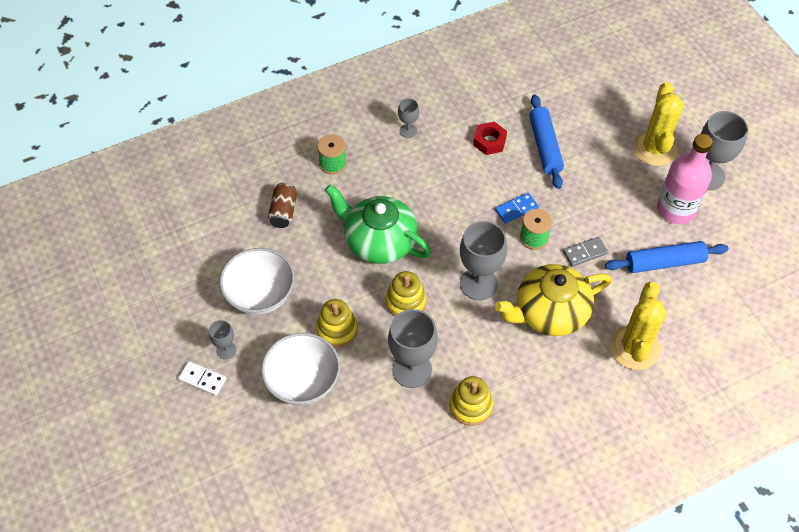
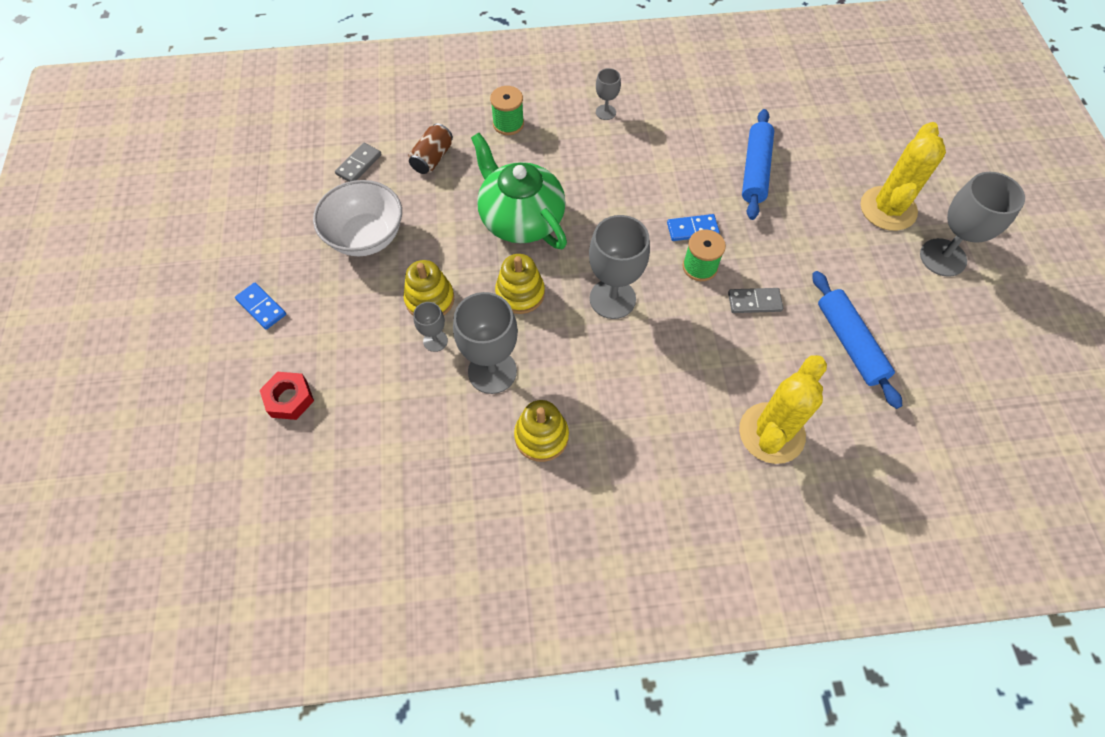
camera: 20 degrees right, 5 degrees up
white domino [178,361,227,396] -> blue domino [235,283,286,330]
grey goblet [209,320,237,360] -> grey goblet moved to [413,302,448,352]
white bowl [261,333,340,405] -> none
red nut [473,122,507,155] -> red nut moved to [260,372,314,420]
yellow teapot [495,264,611,336] -> none
blue rolling pin [605,241,729,273] -> blue rolling pin turned 60 degrees clockwise [812,271,902,409]
pink bottle [657,134,713,224] -> none
none -> grey domino [335,143,381,182]

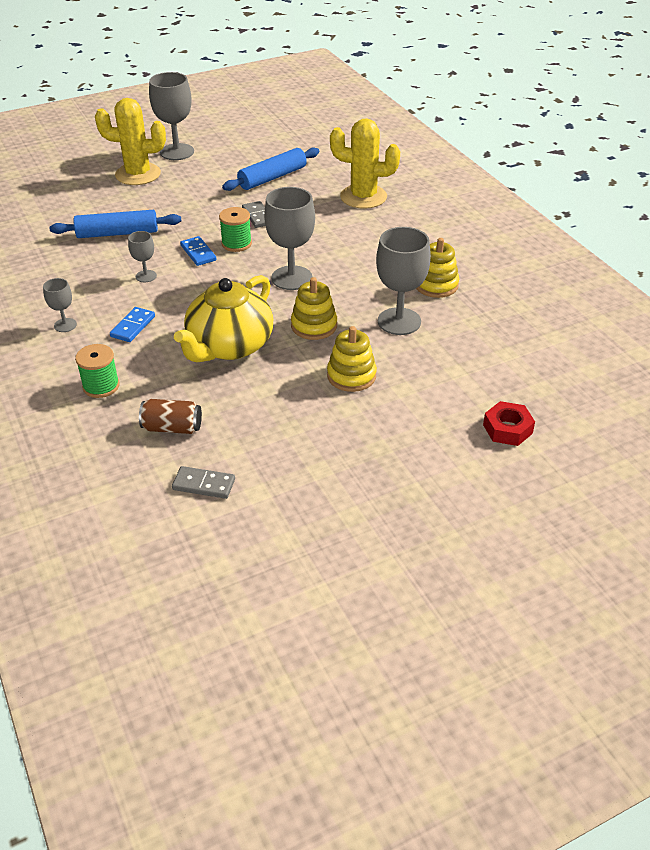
camera: 110 degrees left, 20 degrees down
blue domino [235,283,286,330] -> blue domino moved to [110,307,155,342]
white bowl [313,180,402,256] -> none
grey goblet [413,302,448,352] -> grey goblet moved to [128,231,157,282]
green teapot [471,133,567,249] -> yellow teapot [174,275,273,362]

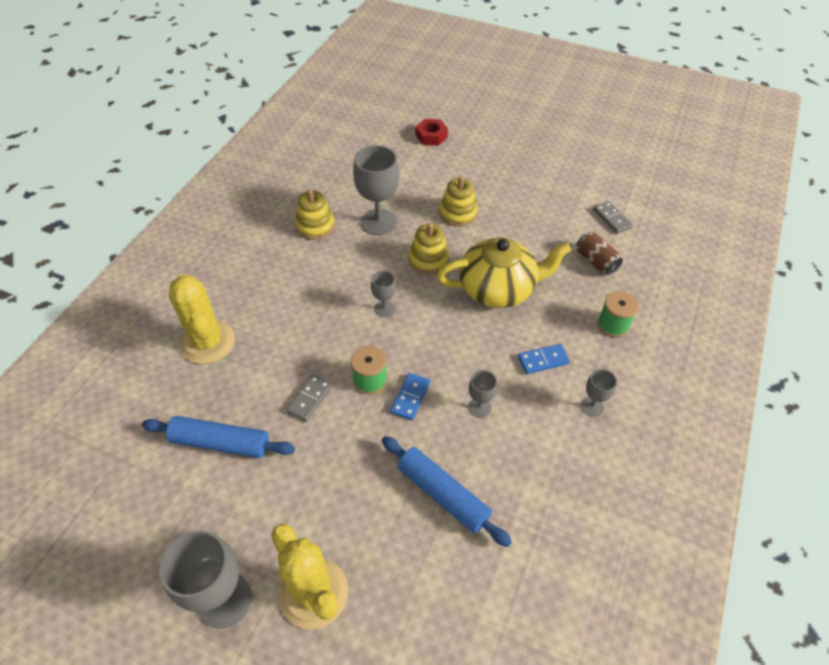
camera: 130 degrees left, 10 degrees up
grey goblet [264,187,315,290] -> grey goblet [371,271,396,317], size x0.51

